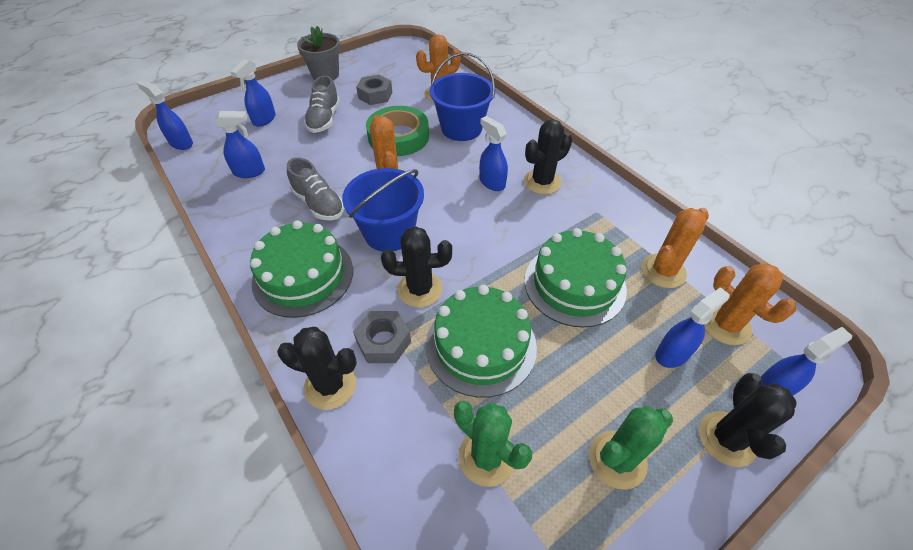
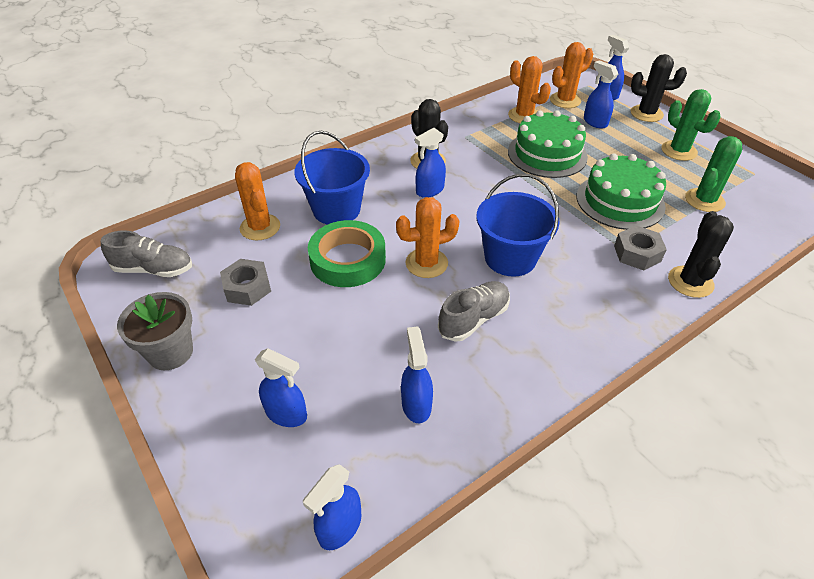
camera: 90 degrees left, 5 degrees down
green cake [250,220,353,318] -> none
grey shoe [304,76,340,133] -> grey shoe moved to [101,231,192,277]
black cactus [381,226,452,308] -> none

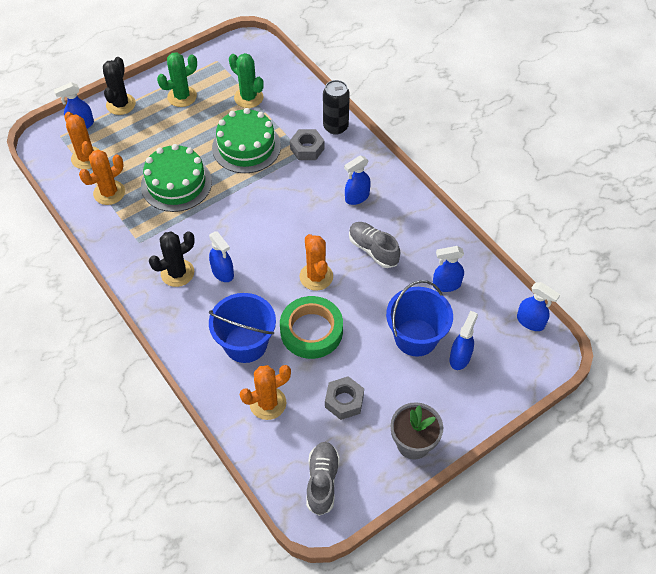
camera: 90 degrees left, 10 degrees up
blue bucket [476,174,560,277] -> blue bucket moved to [386,280,453,357]
blue spray bottle [584,60,618,129] -> blue spray bottle moved to [344,155,371,205]
black cactus [668,211,734,298] -> black can [323,80,350,135]

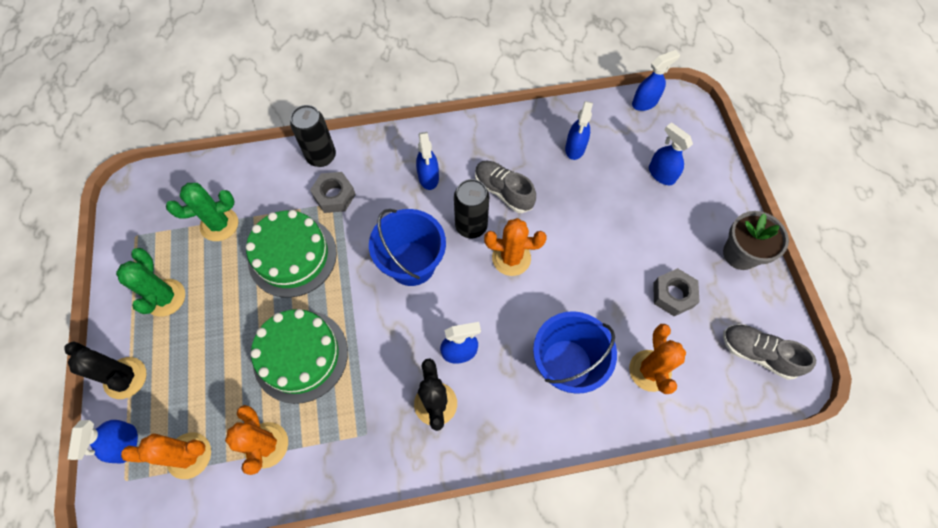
camera: 65 degrees left, 10 degrees up
green tape [280,296,343,359] -> none
grey shoe [349,222,400,268] -> grey shoe turned 60 degrees clockwise [475,161,536,213]
blue bucket [386,280,453,357] -> blue bucket moved to [369,209,446,286]
none -> black can [454,179,490,238]

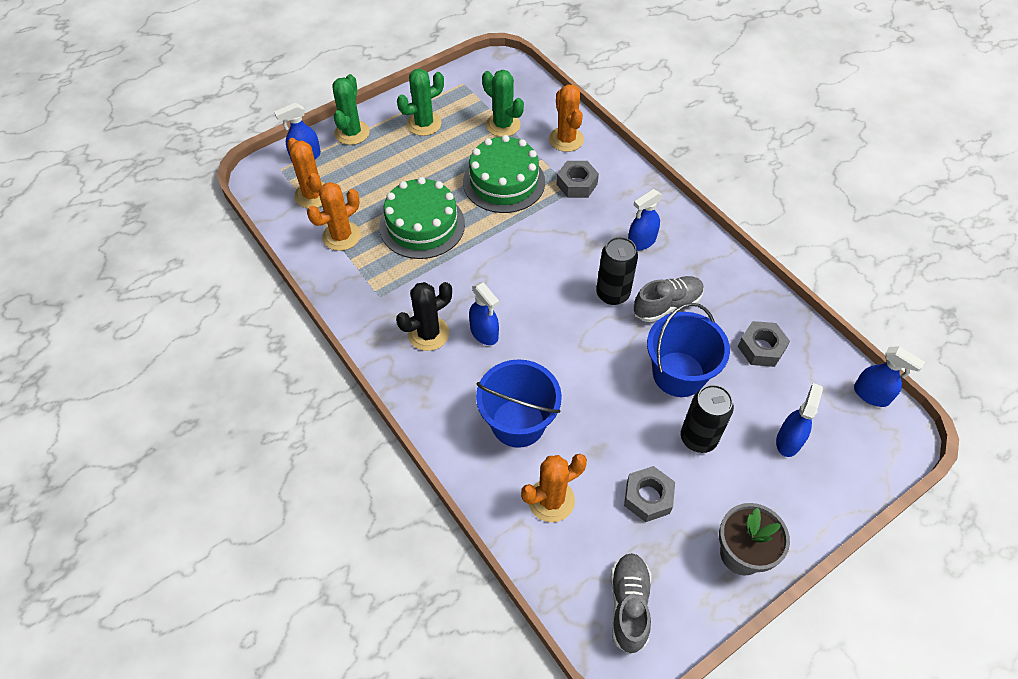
camera: 65 degrees right, 10 degrees down
black cactus [64,341,147,399] -> green cactus [332,74,370,145]
black can [290,105,336,167] -> black can moved to [681,385,734,453]
blue bucket [369,209,446,286] -> blue bucket moved to [647,303,730,397]
grey shoe [475,161,536,213] -> grey shoe turned 45 degrees clockwise [633,276,704,322]
orange cactus [484,218,547,276] -> orange cactus moved to [549,84,584,152]
blue spray bottle [565,101,593,160] -> grey nut [738,321,790,367]

